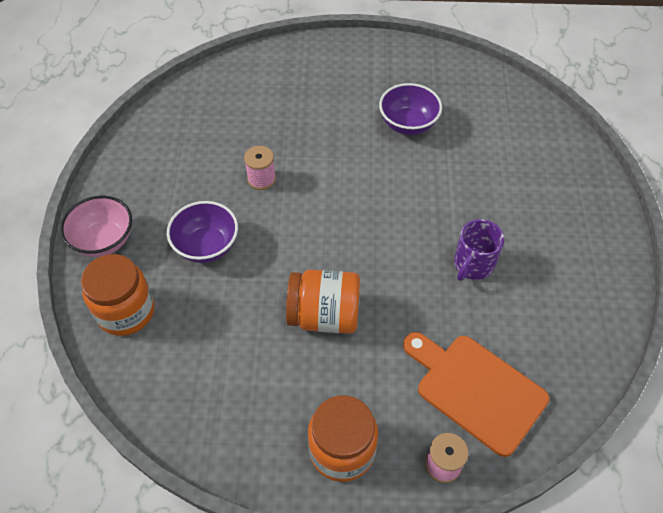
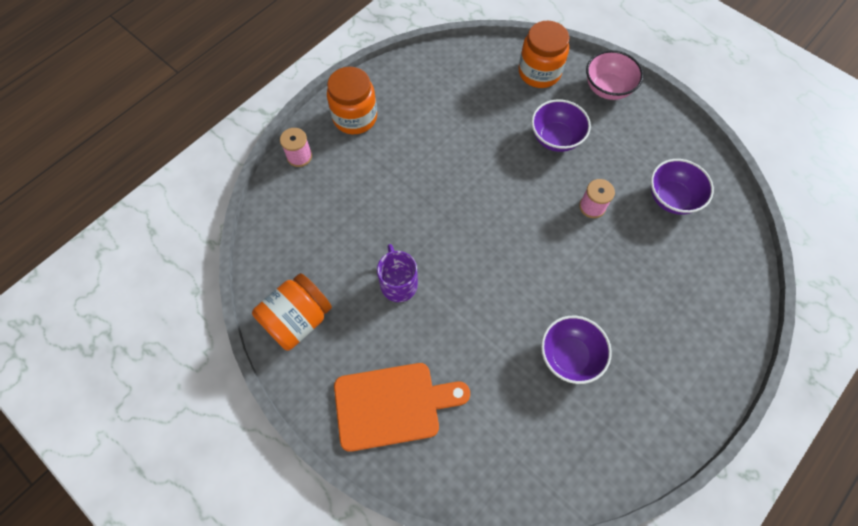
camera: 130 degrees right, 10 degrees up
orange jar [286,270,360,334] -> orange jar moved to [252,273,332,350]
orange cutting board [403,332,550,457] -> orange cutting board moved to [334,363,470,452]
none -> purple bowl [651,159,714,215]

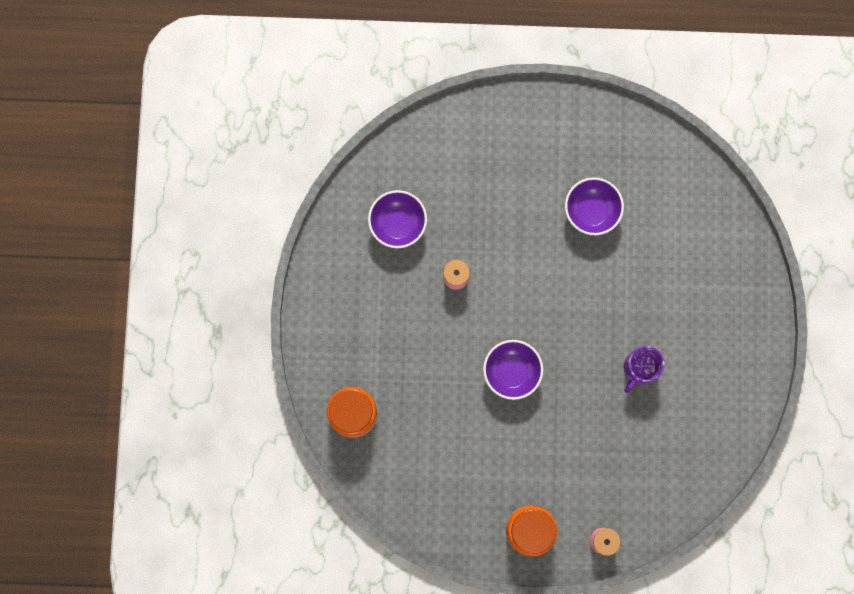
camera: 130 degrees left, 15 degrees up
orange jar [252,273,332,350] -> none
orange cutting board [334,363,470,452] -> none
purple bowl [531,99,591,152] -> purple bowl moved to [483,340,543,400]
pink bowl [586,50,643,100] -> none

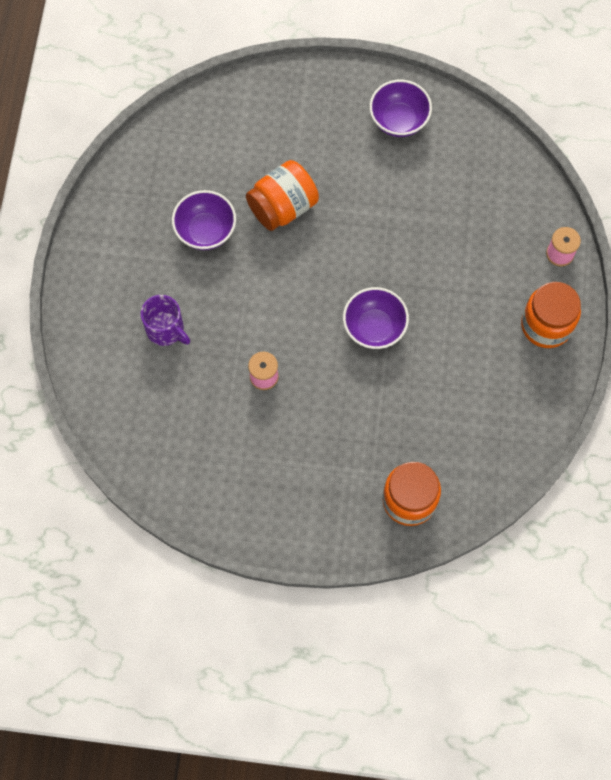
camera: 85 degrees left, 10 degrees down
purple bowl [368,190,427,248] -> purple bowl moved to [369,80,432,137]
purple mug [623,346,665,393] -> purple mug moved to [141,295,190,346]
none -> orange jar [246,160,319,231]

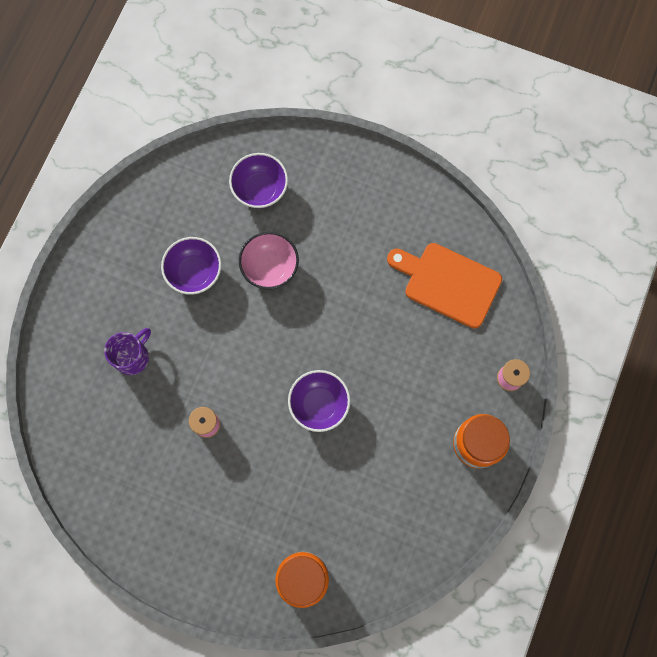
camera: 15 degrees right, 5 degrees up
purple mug [141,295,190,346] -> purple mug turned 105 degrees counterclockwise [104,328,151,375]
orange jar [246,160,319,231] -> pink bowl [239,232,299,289]
purple bowl [369,80,432,137] -> purple bowl moved to [229,153,288,208]
none -> orange cutting board [387,243,502,328]

